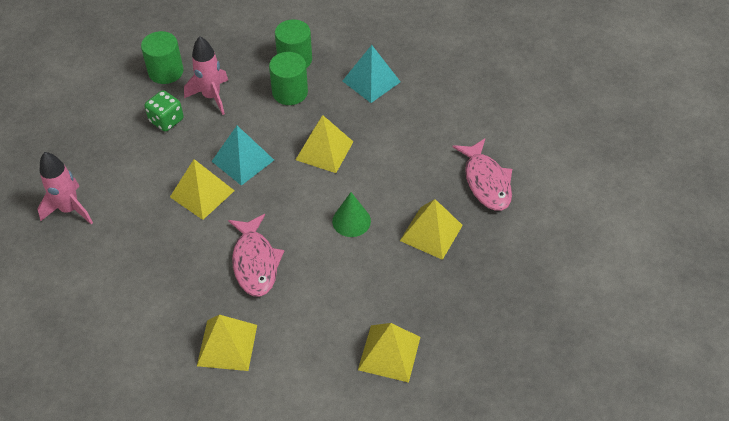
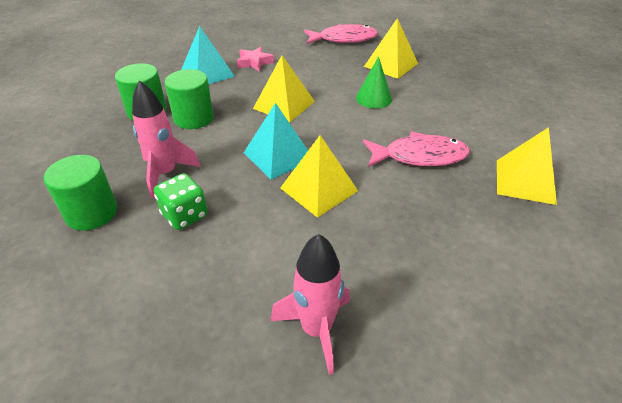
camera: 80 degrees left, 10 degrees down
yellow pyramid [358,323,420,383] -> none
none -> pink star [237,47,274,71]

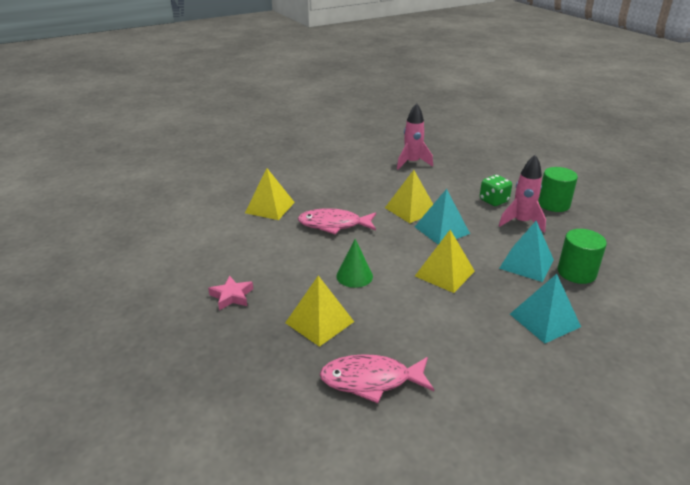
camera: 175 degrees left, 10 degrees down
green cylinder [165,69,214,129] -> turquoise pyramid [499,221,554,282]
pink star [237,47,274,71] -> pink star moved to [208,276,253,310]

